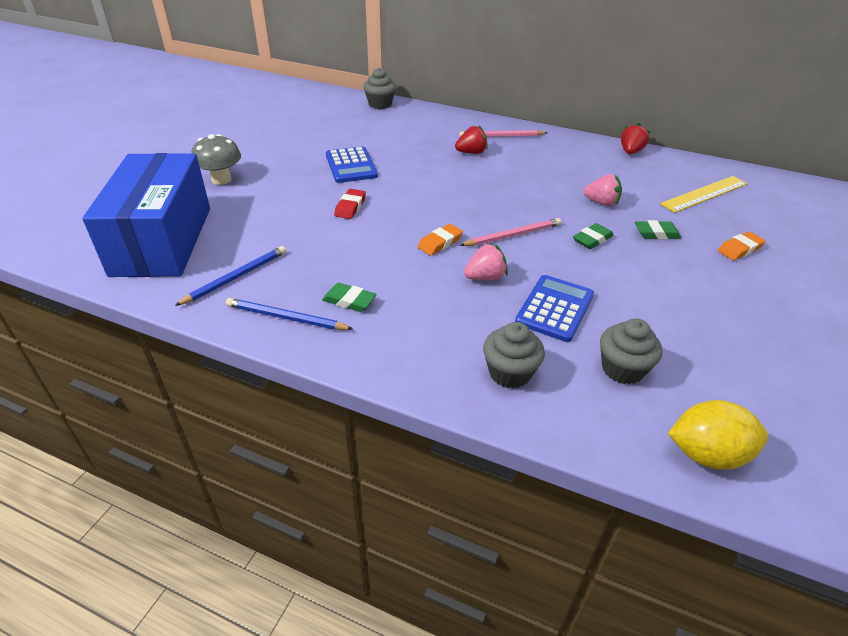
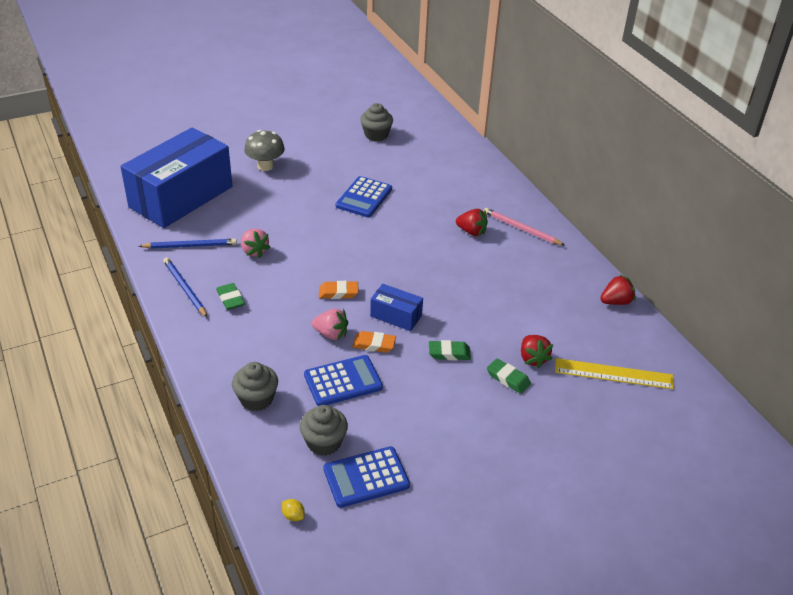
camera: 40 degrees right, 0 degrees up
red eraser [334,189,366,219] -> none
grey cupcake [363,68,396,109] -> grey cupcake moved to [360,103,393,141]
pink pencil [460,218,561,246] -> blue box [370,284,423,331]
pink strawberry [583,174,622,206] -> pink strawberry moved to [241,229,271,258]
yellow lemon [668,400,768,470] -> yellow lemon [282,499,305,521], size x0.41
orange eraser [718,232,765,260] -> orange eraser moved to [352,331,396,353]
none -> blue calculator [323,446,410,508]
none -> red strawberry [521,335,553,369]

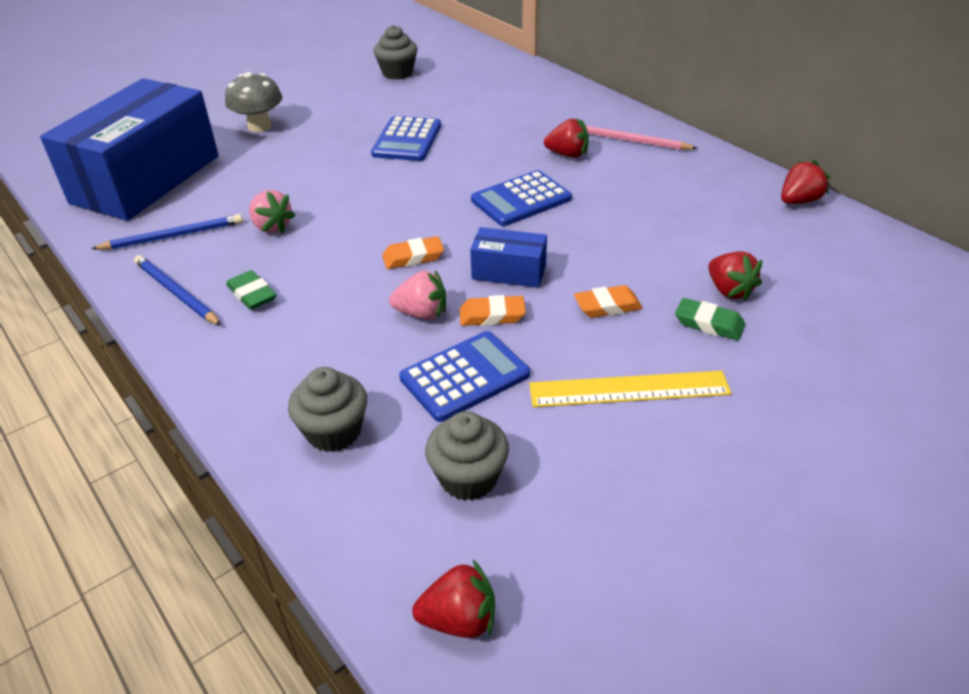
camera: 10 degrees left, 0 degrees up
yellow lemon [282,499,305,521] -> red strawberry [412,560,495,638]
blue calculator [323,446,410,508] -> blue calculator moved to [471,170,572,226]
green eraser [429,340,471,360] -> orange eraser [574,285,643,318]
yellow ruler [555,358,674,389] -> yellow ruler moved to [529,371,732,407]

